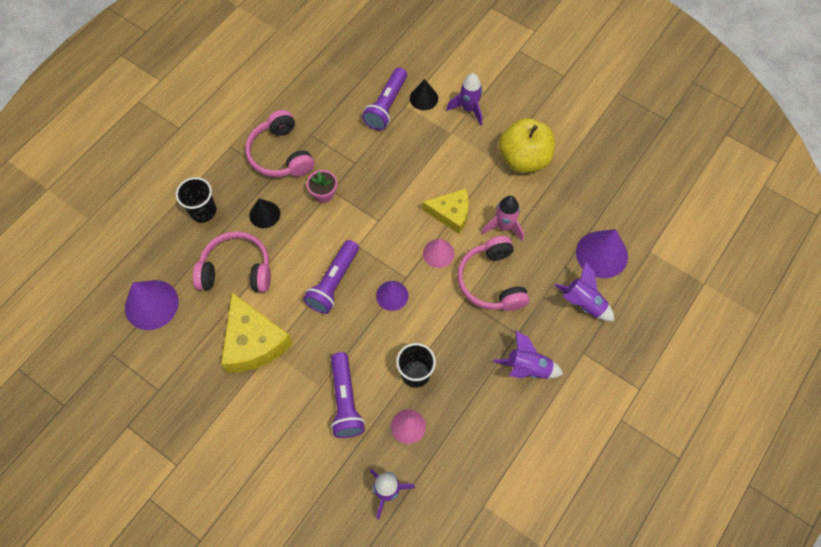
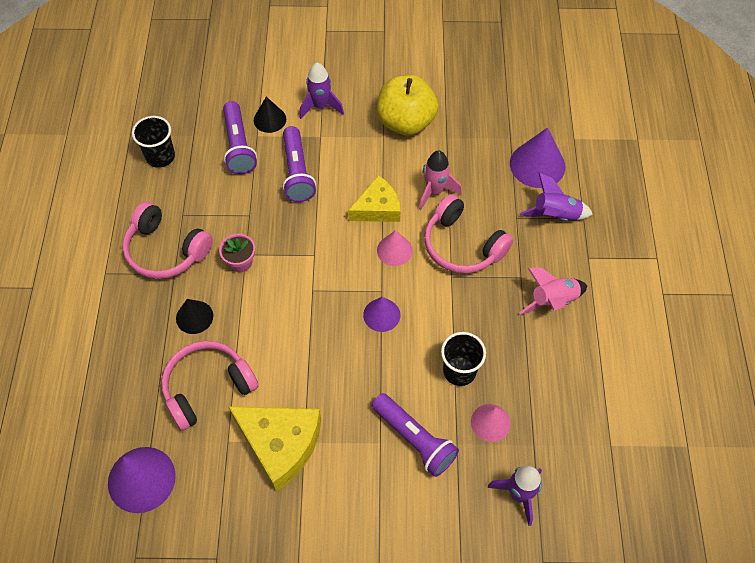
camera: 35 degrees left, 5 degrees down
black cup [176,177,216,222] -> black cup moved to [132,116,175,168]
purple flashlight [303,240,359,314] -> purple flashlight moved to [283,126,316,202]
purple rocket [493,330,563,379] -> pink rocket [519,268,587,315]

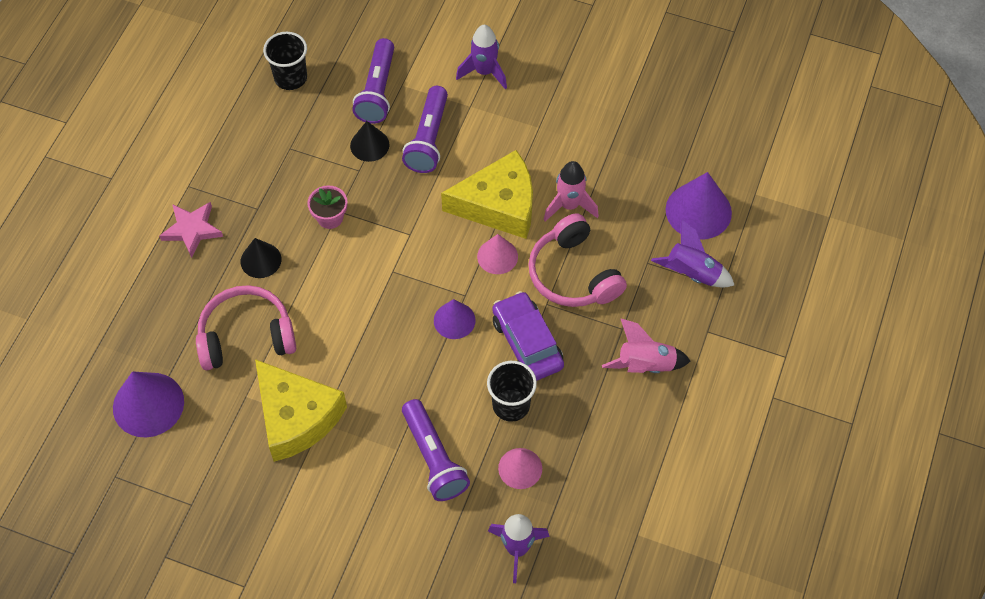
camera: 20 degrees right, 0 degrees up
pink headphones [123,202,213,279] -> none
black cone [254,97,286,133] -> black cone moved to [350,121,389,162]
yellow cheese [348,175,401,222] -> yellow cheese [441,150,533,239], size x1.52
yellow apple [377,75,438,136] -> none
none -> pink star [159,202,223,258]
none -> purple car [492,291,564,381]

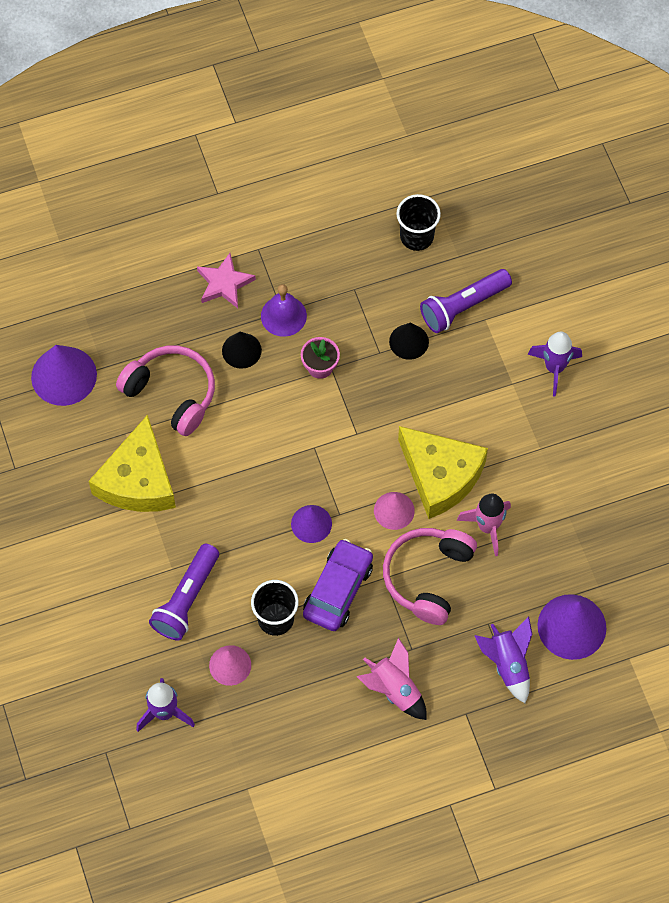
camera: 50 degrees right, 5 degrees up
purple flashlight [402,86,448,173] -> none
none -> purple bell [261,284,307,337]

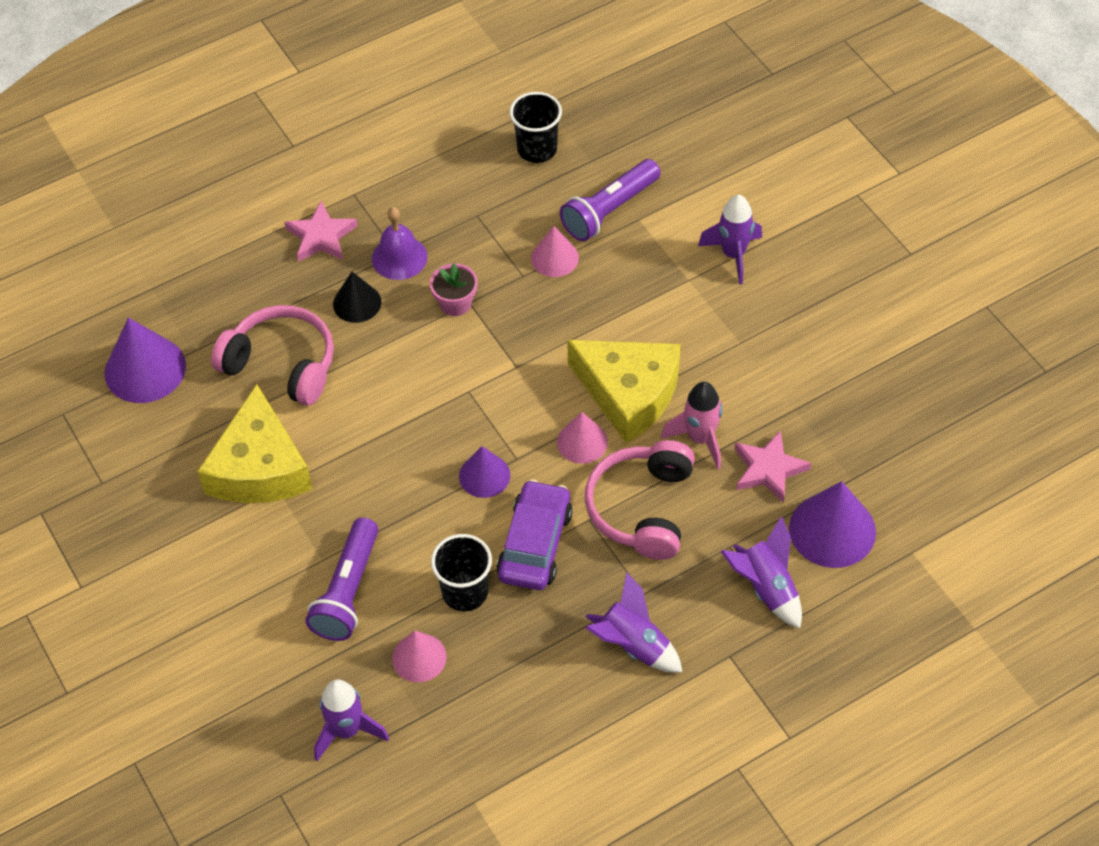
camera: 10 degrees left, 10 degrees down
pink rocket [357,637,427,720] -> purple rocket [585,572,682,673]
black cone [389,323,429,360] -> pink cone [531,226,579,277]
none -> pink star [734,430,811,503]

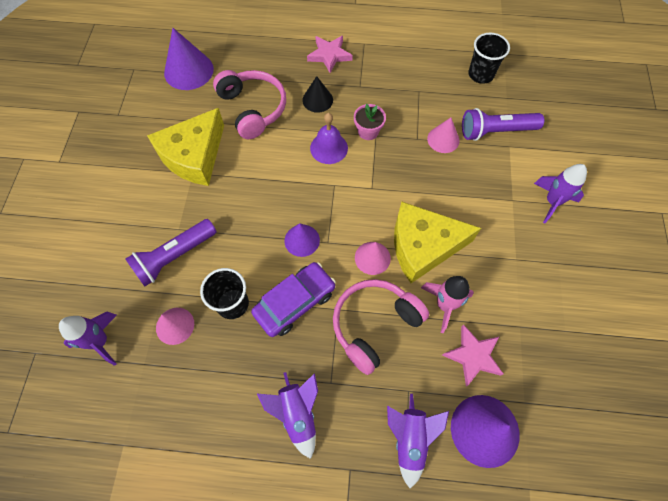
camera: 35 degrees right, 10 degrees up
purple bell [372,207,428,280] -> purple bell moved to [310,113,348,164]
yellow cheese [567,340,680,444] -> yellow cheese turned 105 degrees clockwise [394,202,481,283]

